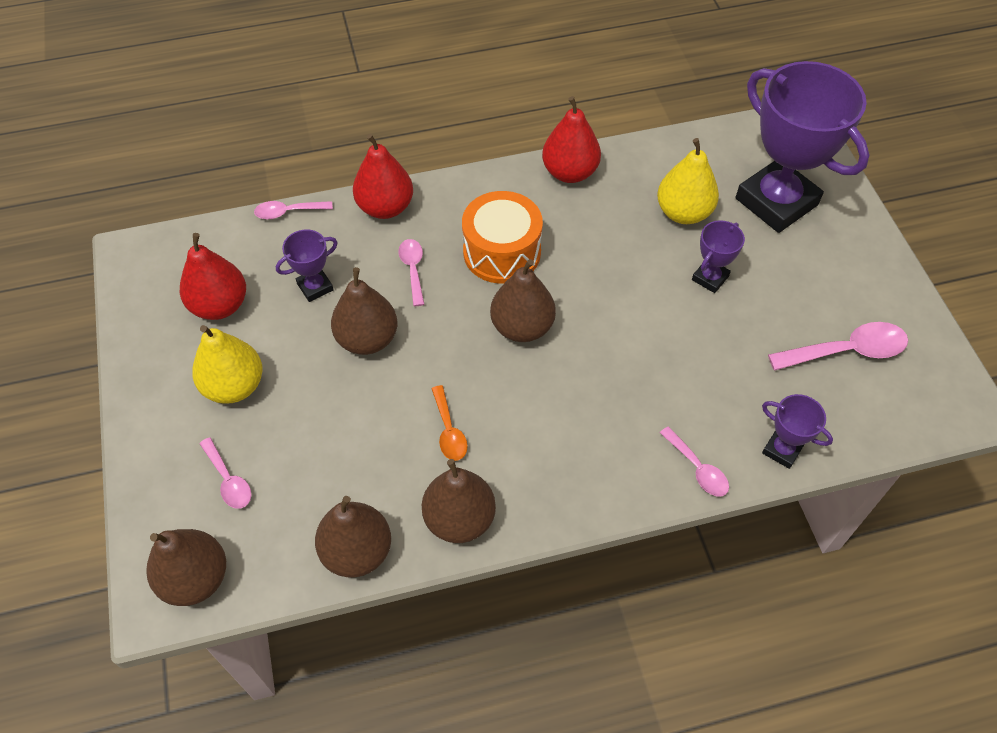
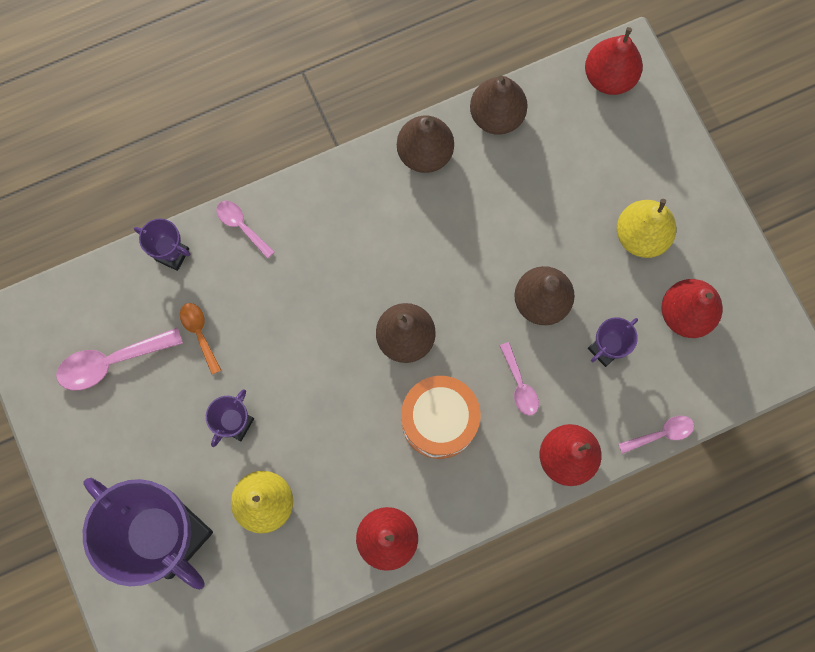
camera: 170 degrees right, 20 degrees up
brown pear [146,529,226,606] -> red pear [585,27,643,95]
pink spoon [199,437,252,509] -> none
orange spoon [431,385,468,461] -> orange spoon moved to [180,303,221,374]

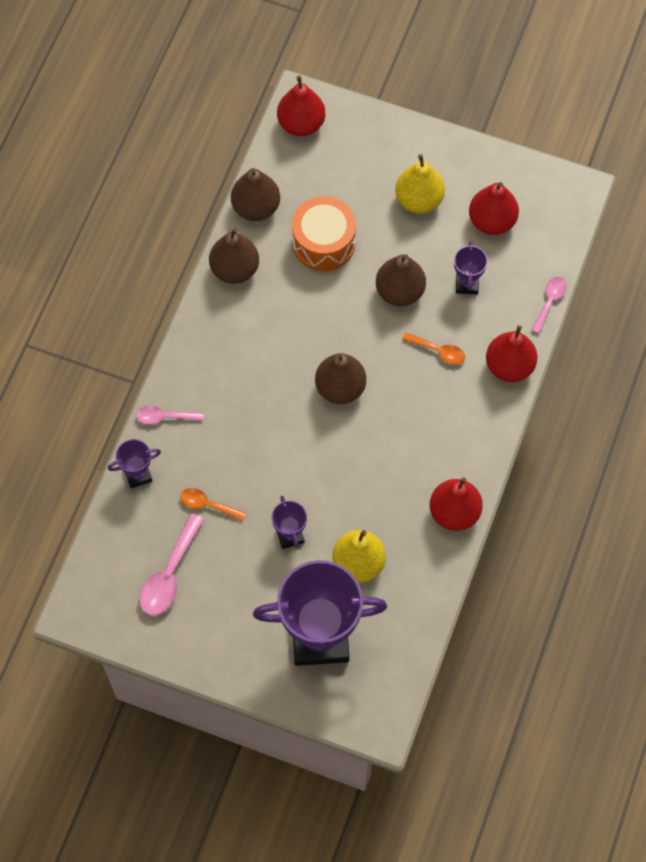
camera: 45 degrees left, 10 degrees down
orange drum [401,376,480,459] -> orange drum moved to [292,196,356,271]
pink spoon [500,342,539,416] -> orange spoon [402,332,465,364]

